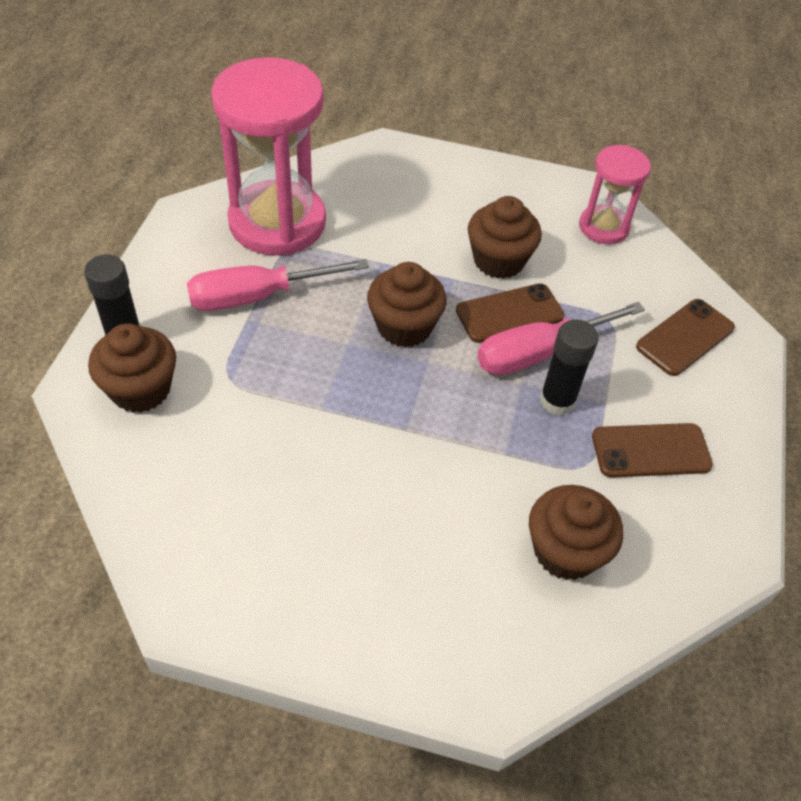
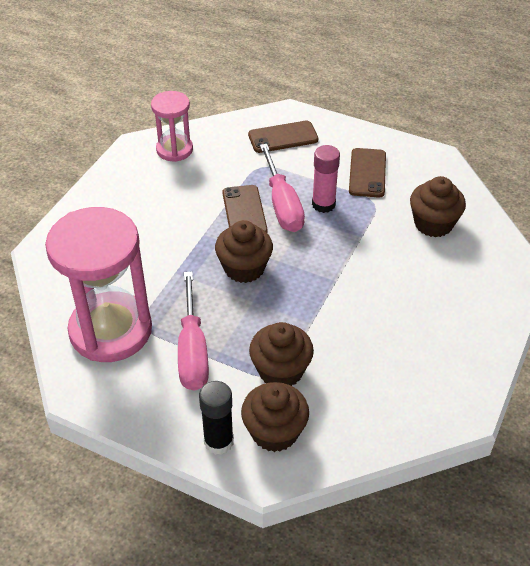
camera: 75 degrees left, 5 degrees down
brown cupcake [468,196,542,279] -> brown cupcake moved to [249,322,314,386]
black glue stick [540,320,598,415] -> pink glue stick [312,145,340,213]
brown phone [636,299,735,376] -> brown phone turned 75 degrees counterclockwise [248,121,318,153]

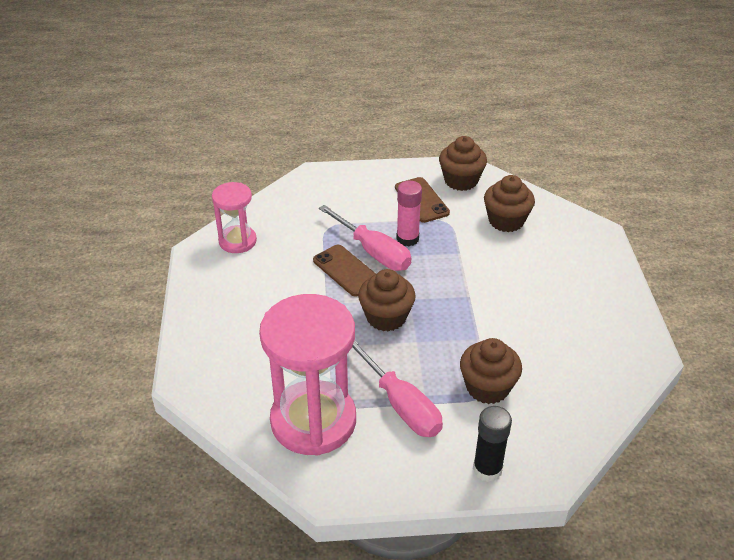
camera: 30 degrees left, 5 degrees down
brown cupcake [241,382,309,452] -> brown cupcake moved to [439,136,487,191]
brown phone [248,121,318,153] -> none

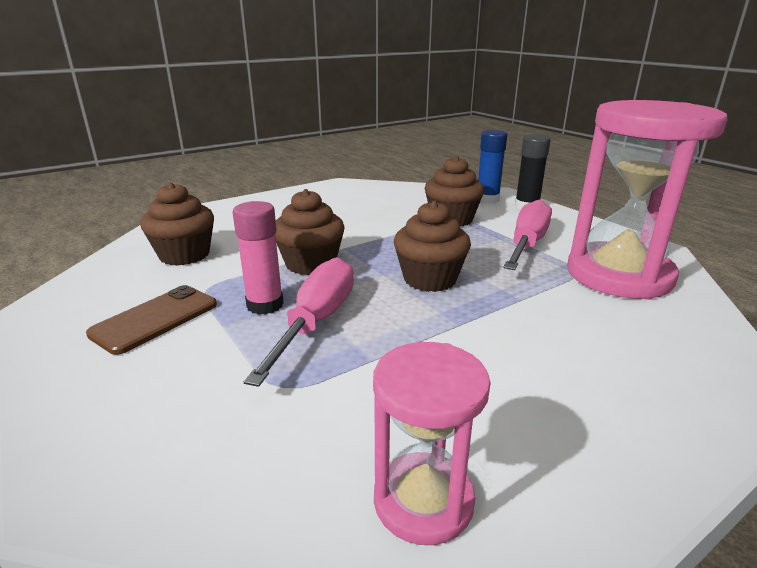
camera: 120 degrees left, 15 degrees down
brown phone [313,245,376,297] -> none
brown cupcake [439,136,487,191] -> brown cupcake moved to [275,189,345,275]
none -> blue glue stick [478,130,507,204]

